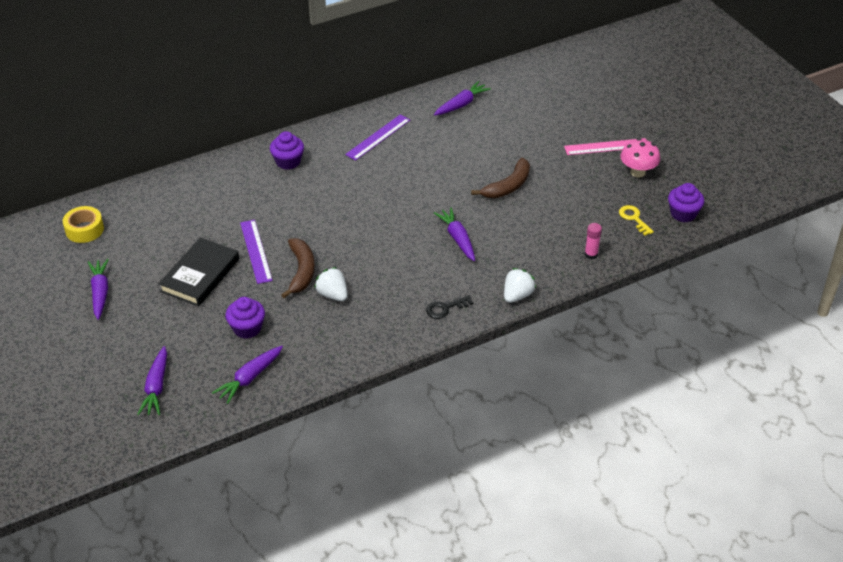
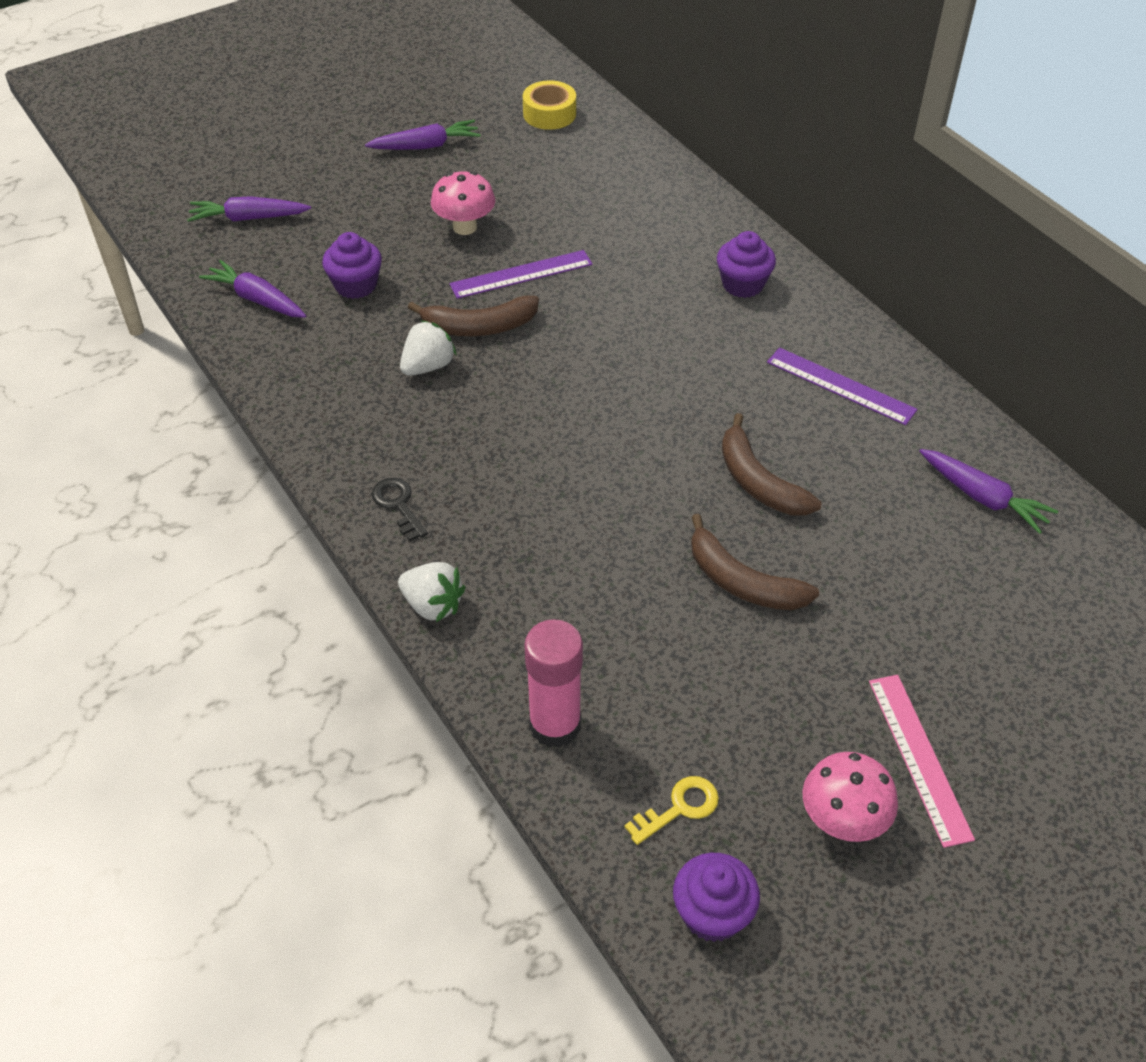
camera: 85 degrees right, 5 degrees up
black book [158,237,239,306] -> pink mushroom [431,171,495,235]
purple carrot [434,207,475,261] -> none
pink glue stick [585,223,602,259] -> pink glue stick [524,619,583,748], size x1.86
none -> brown banana [722,413,821,515]

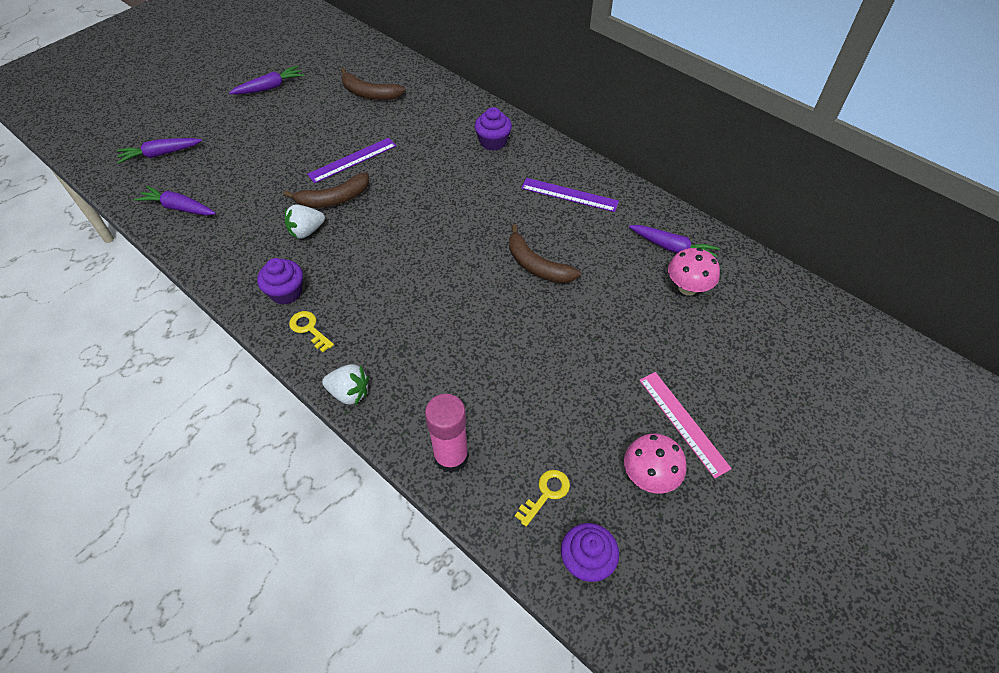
camera: 15 degrees left, 5 degrees up
purple cupcake [322,232,382,299] -> purple cupcake moved to [257,258,303,305]
black key [372,478,428,542] -> yellow key [289,311,334,352]
white strawberry [400,320,457,376] -> white strawberry turned 150 degrees counterclockwise [285,204,325,239]
pink mushroom [431,171,495,235] -> pink mushroom moved to [668,248,720,296]
yellow tape [523,80,576,130] -> none
brown banana [691,514,819,610] -> brown banana moved to [341,68,406,100]

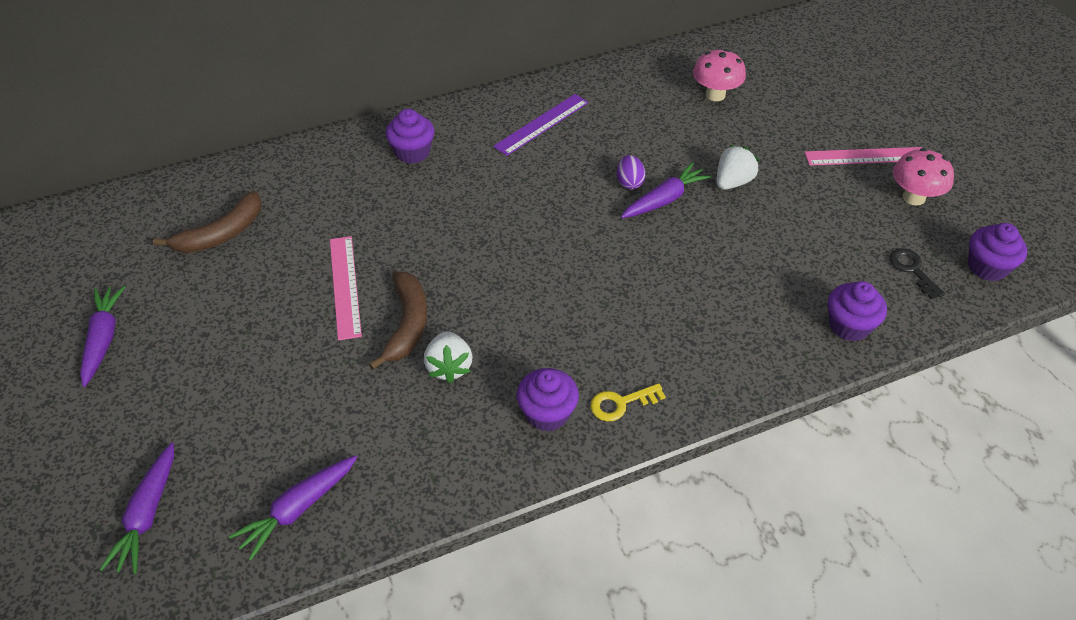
camera: 65 degrees left, 5 degrees down
purple ruler [307,138,397,183] -> pink ruler [330,236,362,340]
white strawberry [322,364,369,405] -> white strawberry moved to [717,145,759,190]
pink glue stick [425,394,469,473] -> purple cupcake [828,281,887,341]
brown banana [509,224,581,283] -> purple egg [617,155,646,189]
yellow key [515,470,570,527] -> black key [889,248,945,299]
purple carrot [629,225,720,257] -> purple carrot moved to [621,162,712,218]

